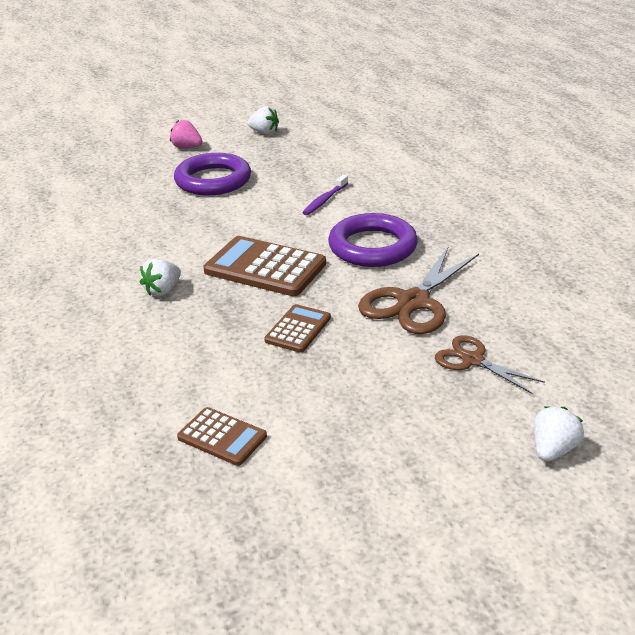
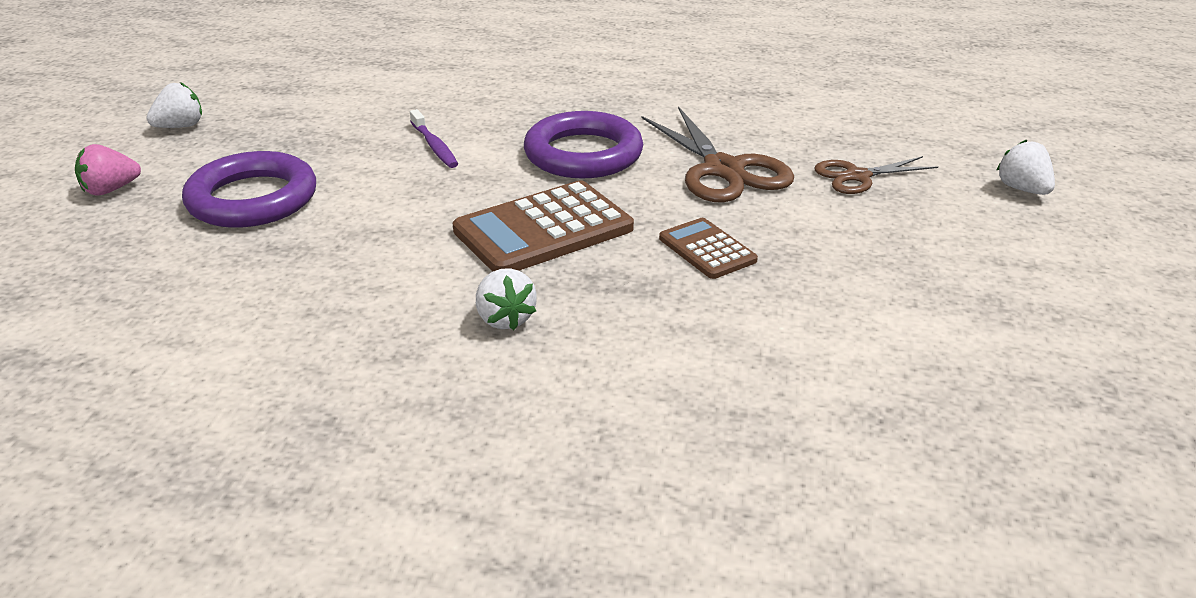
camera: 60 degrees left, 0 degrees up
brown calculator [177,407,267,466] -> none

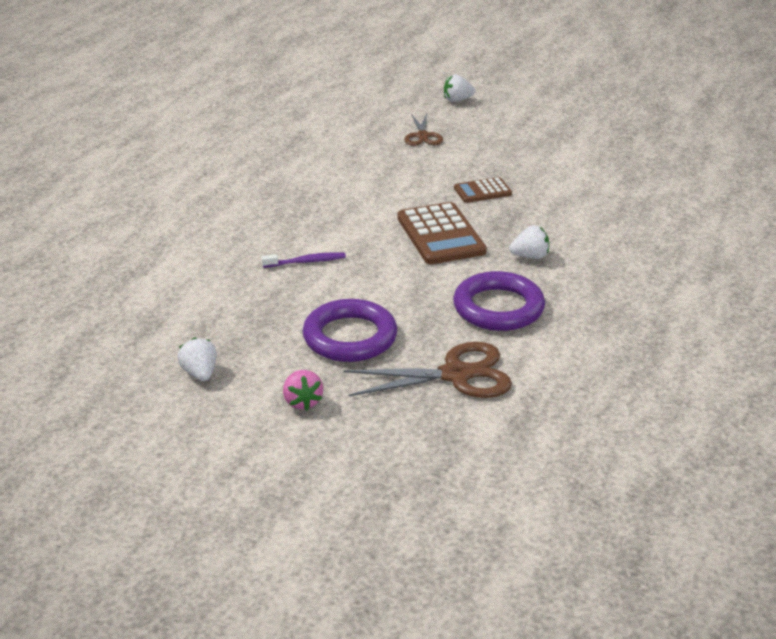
camera: 75 degrees left, 0 degrees up
purple ring [524,111,643,178] -> purple ring moved to [453,271,545,331]
brown scissors [642,106,794,202] -> brown scissors moved to [343,342,512,398]

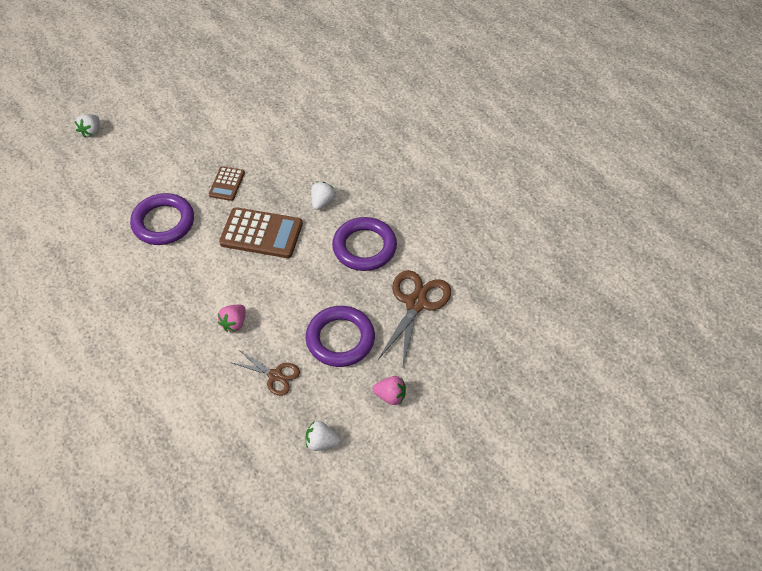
camera: 60 degrees left, 20 degrees up
purple toothbrush [262,252,346,268] -> pink strawberry [218,305,246,332]
brown scissors [404,113,443,146] -> brown scissors moved to [230,350,300,396]
none -> purple ring [130,193,194,245]

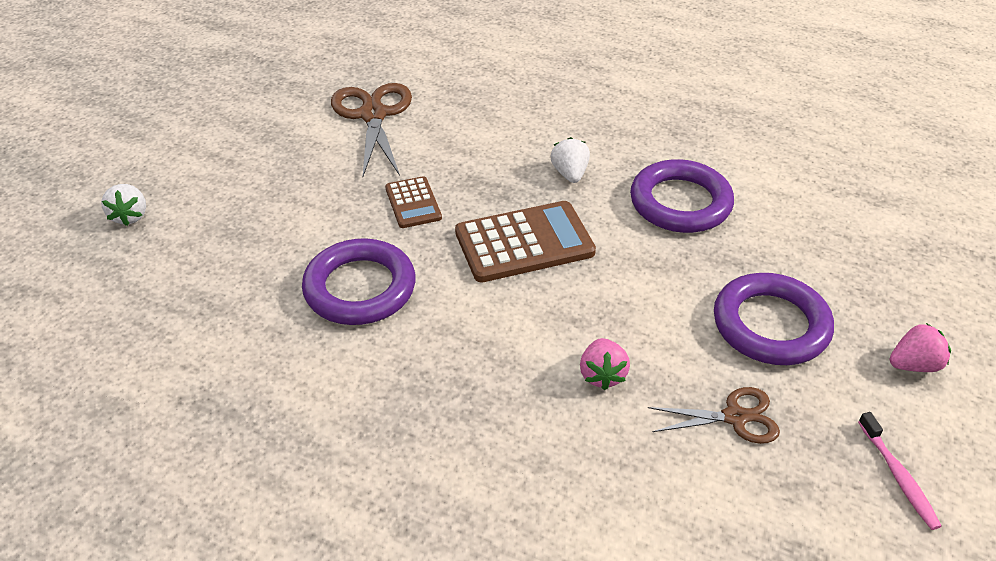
camera: 30 degrees left, 10 degrees down
white strawberry [306,421,340,451] -> pink toothbrush [858,412,942,530]
brown scissors [378,270,451,366] -> brown scissors moved to [331,83,412,176]

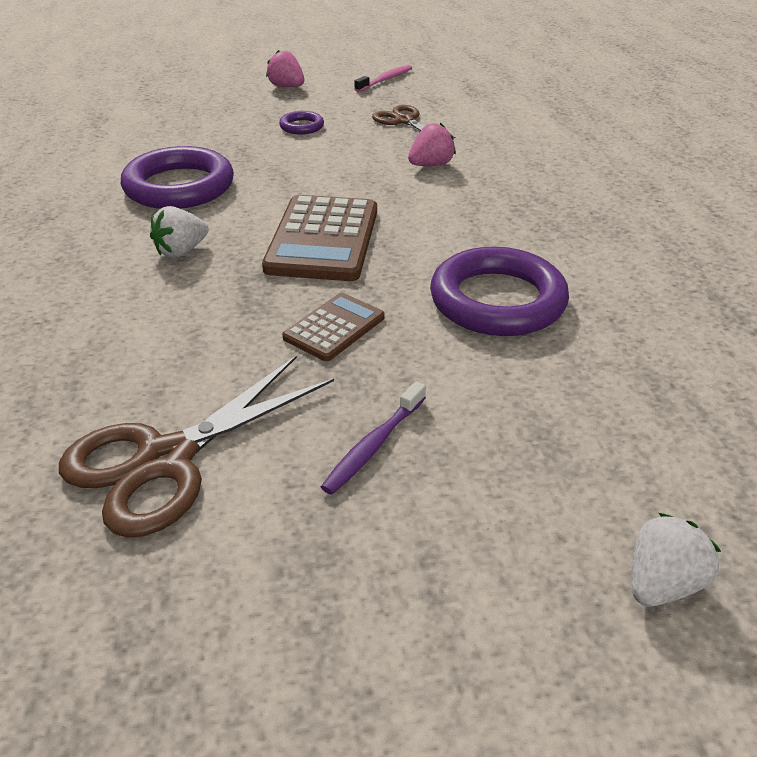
camera: 125 degrees left, 5 degrees down
brown calculator [455,201,596,282] -> brown calculator turned 120 degrees counterclockwise [262,195,377,281]
purple ring [714,273,834,365] -> purple ring [279,111,324,134], size x0.46
none -> purple toothbrush [321,381,426,495]

